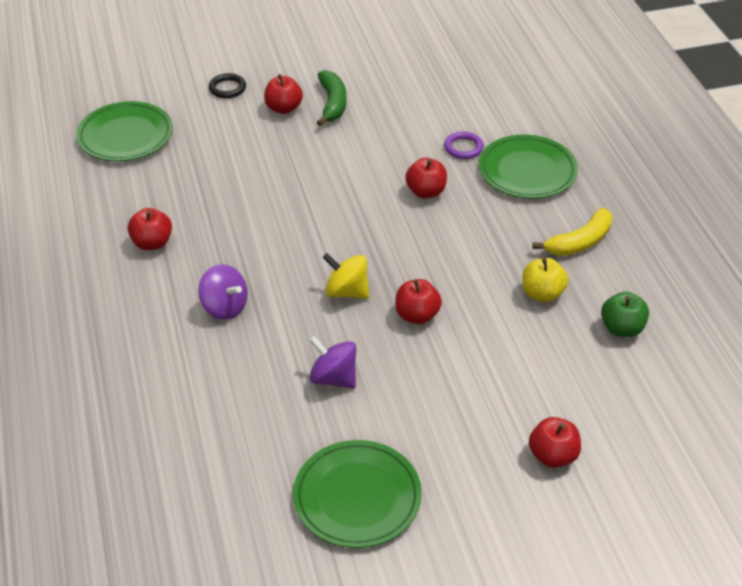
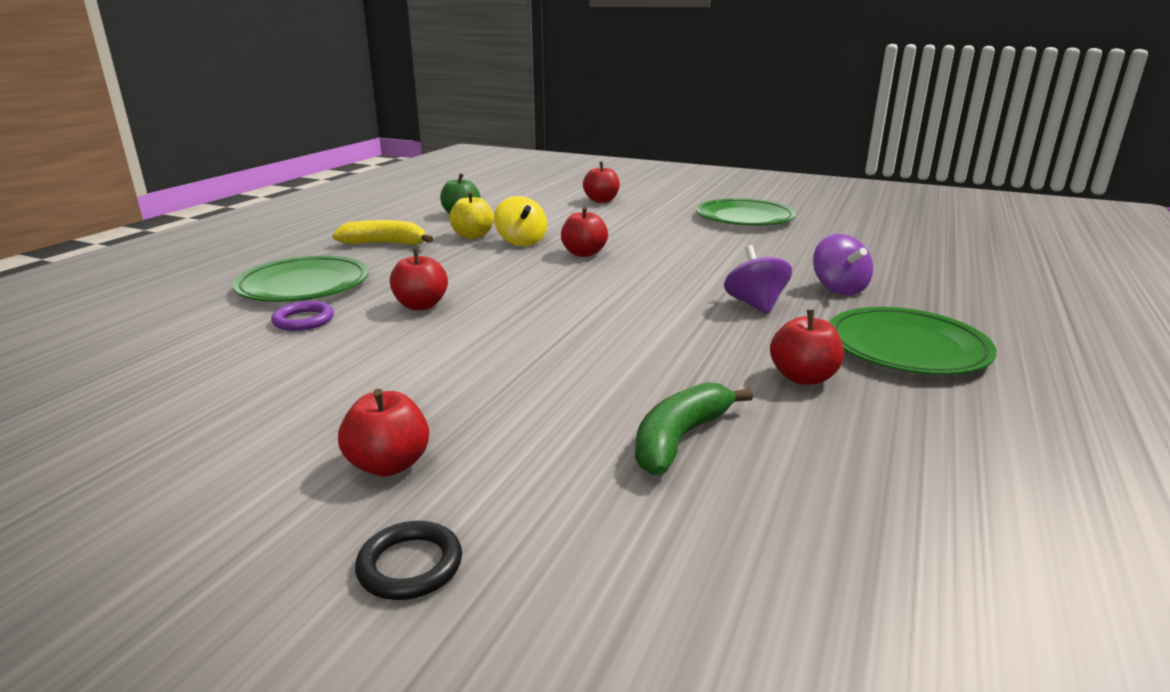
camera: 140 degrees left, 20 degrees down
green plate [76,101,173,161] -> green plate moved to [829,307,997,375]
purple spinning top [309,336,357,389] -> purple spinning top moved to [813,234,873,295]
green banana [317,70,347,126] -> green banana moved to [635,382,753,475]
yellow spinning top [323,253,369,299] -> yellow spinning top moved to [494,196,547,246]

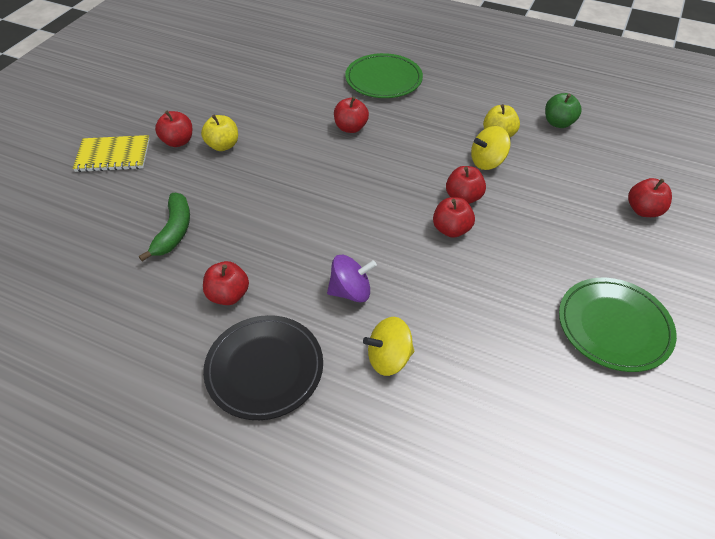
camera: 90 degrees right, 25 degrees up
purple ring [271,301,334,331] -> none
yellow banana [332,220,433,245] -> none
black ring [355,521,462,600] -> yellow notebook [73,135,150,172]
green banana [635,382,753,475] -> green banana turned 60 degrees clockwise [139,193,190,262]
purple spinning top [813,234,873,295] -> yellow spinning top [363,317,414,376]
green plate [829,307,997,375] -> black plate [203,315,323,420]
none -> yellow apple [201,115,238,151]
none -> red apple [433,197,475,238]

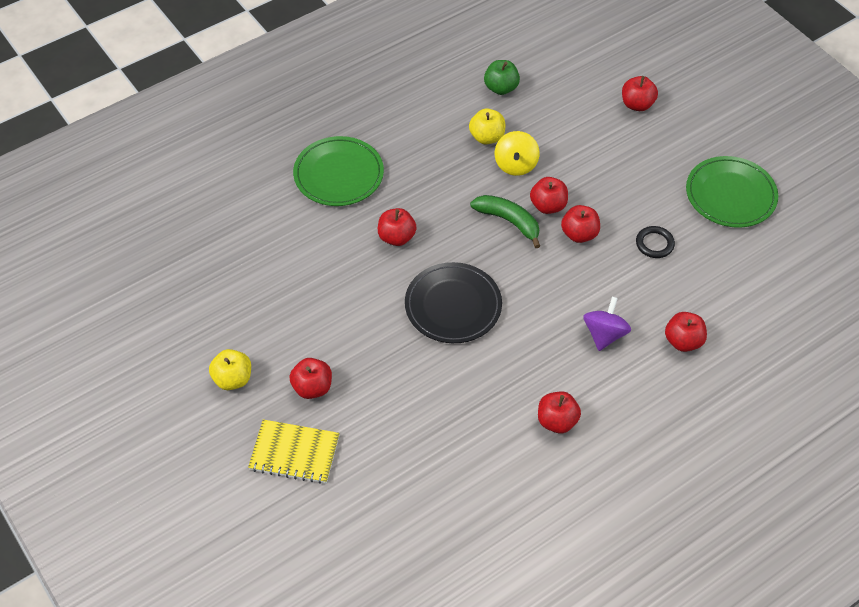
camera: 60 degrees left, 5 degrees up
yellow notebook [73,135,150,172] -> yellow notebook turned 75 degrees clockwise [248,420,340,484]
green banana [139,193,190,262] -> green banana moved to [470,195,540,248]
yellow apple [201,115,238,151] -> yellow apple moved to [209,349,251,390]
black plate [203,315,323,420] -> black plate moved to [405,262,502,343]
yellow spinning top [363,317,414,376] -> red apple [665,312,707,352]
none -> black ring [636,226,675,258]

